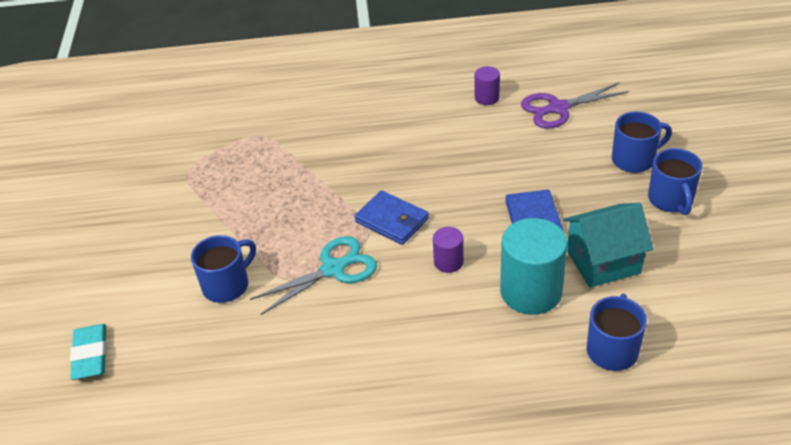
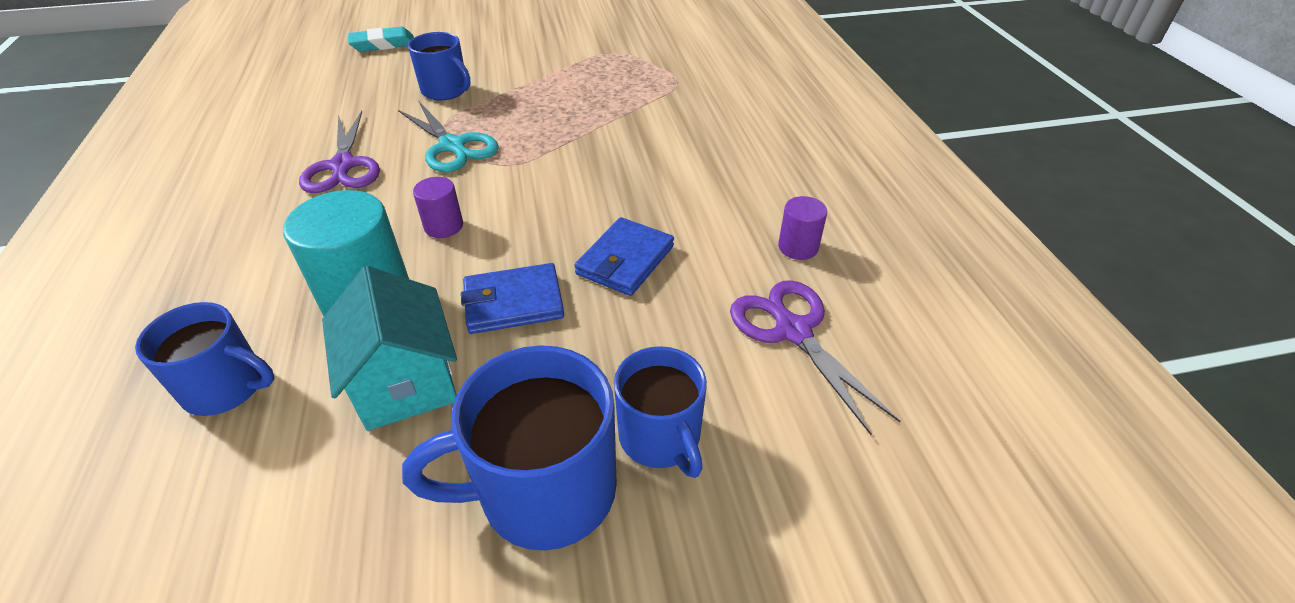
camera: 80 degrees right, 0 degrees up
blue wallet [355,190,429,245] -> blue wallet moved to [574,217,674,296]
blue mug [648,148,702,215] -> blue mug [402,345,617,551], size x1.52
none -> purple scissors [299,111,380,193]

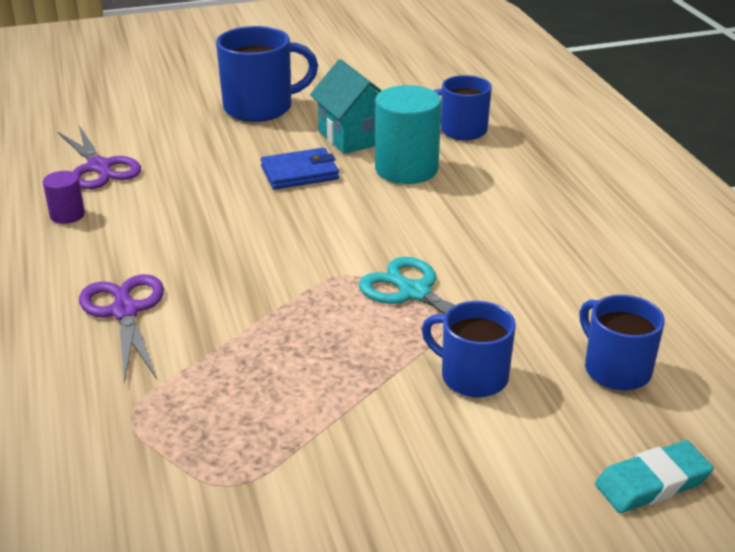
camera: 175 degrees right, 10 degrees down
purple scissors [299,111,380,193] -> purple scissors moved to [79,274,164,384]
purple cylinder [413,177,463,238] -> none
blue wallet [574,217,674,296] -> none
blue mug [614,346,707,478] -> blue mug moved to [579,295,665,390]

